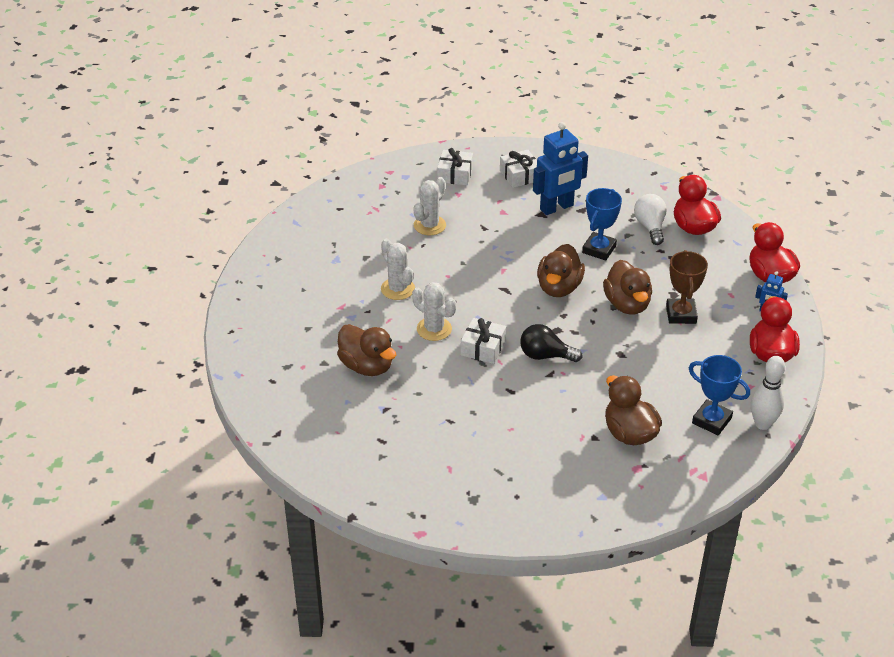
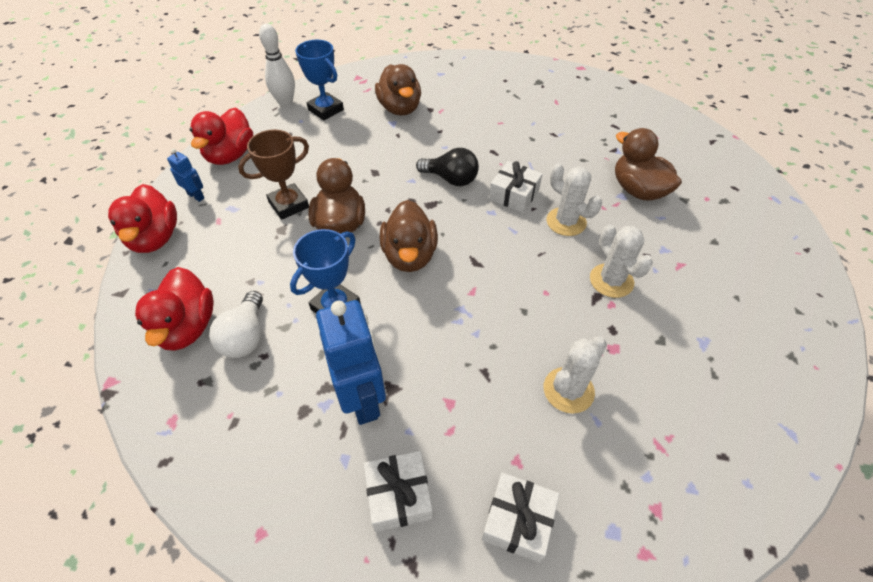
camera: 170 degrees left, 10 degrees up
blue robot [533,122,588,215] -> blue robot turned 90 degrees clockwise [316,300,386,425]
brown duck [537,244,585,297] -> brown duck turned 150 degrees clockwise [380,200,438,272]
brown trophy [666,250,708,324] -> brown trophy turned 45 degrees clockwise [238,130,309,220]

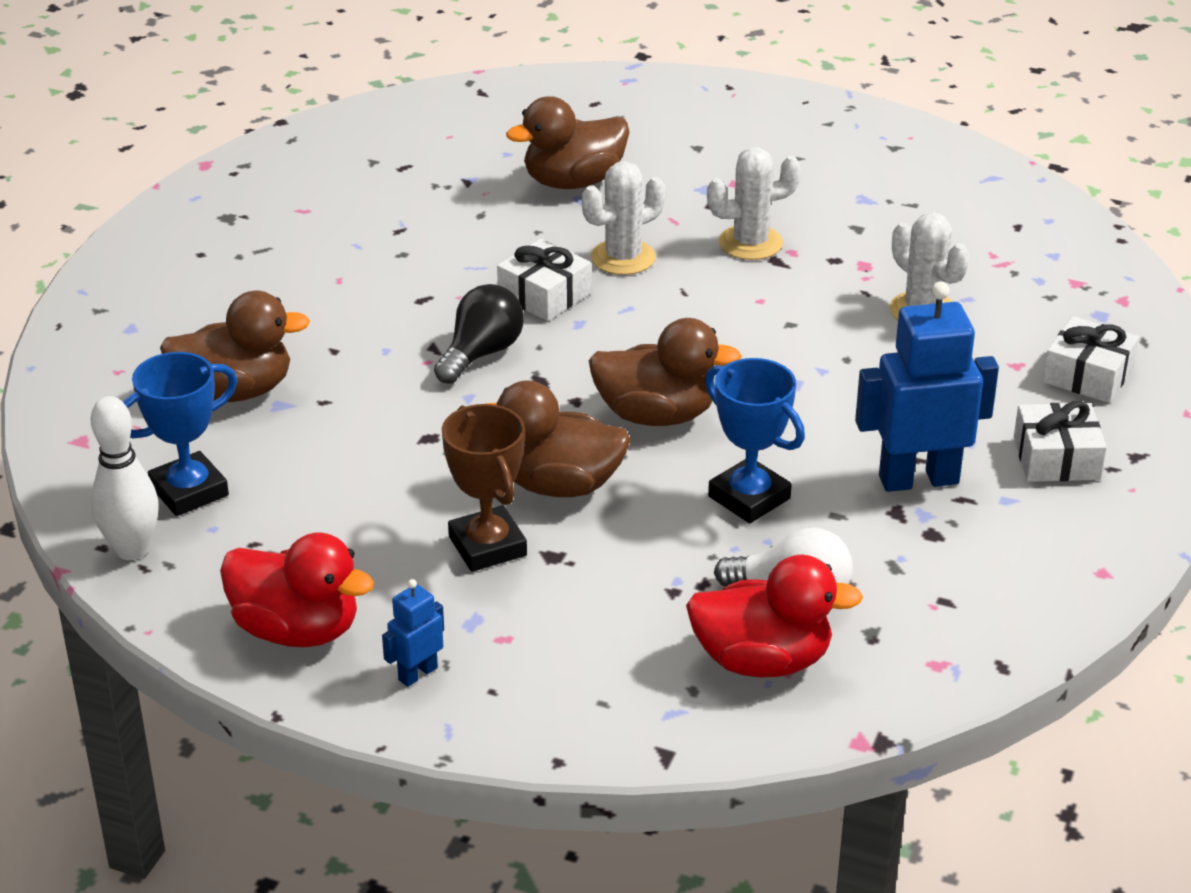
camera: 80 degrees left, 15 degrees down
red duck [108,184,177,253] -> none

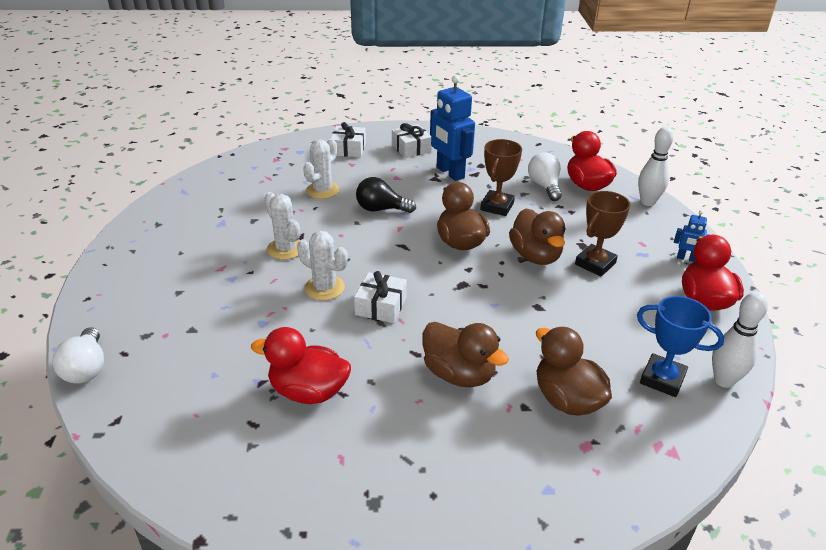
camera: 115 degrees left, 0 degrees up
black light bulb [434,284,524,384] -> black light bulb moved to [356,177,416,213]
brown duck [506,96,630,189] -> brown duck moved to [422,322,509,387]
blue trophy [705,358,805,523] -> brown trophy [480,139,522,216]
none -> white light bulb [52,327,104,384]
none -> red duck [251,327,351,404]
none -> white bowling pin [638,127,674,206]

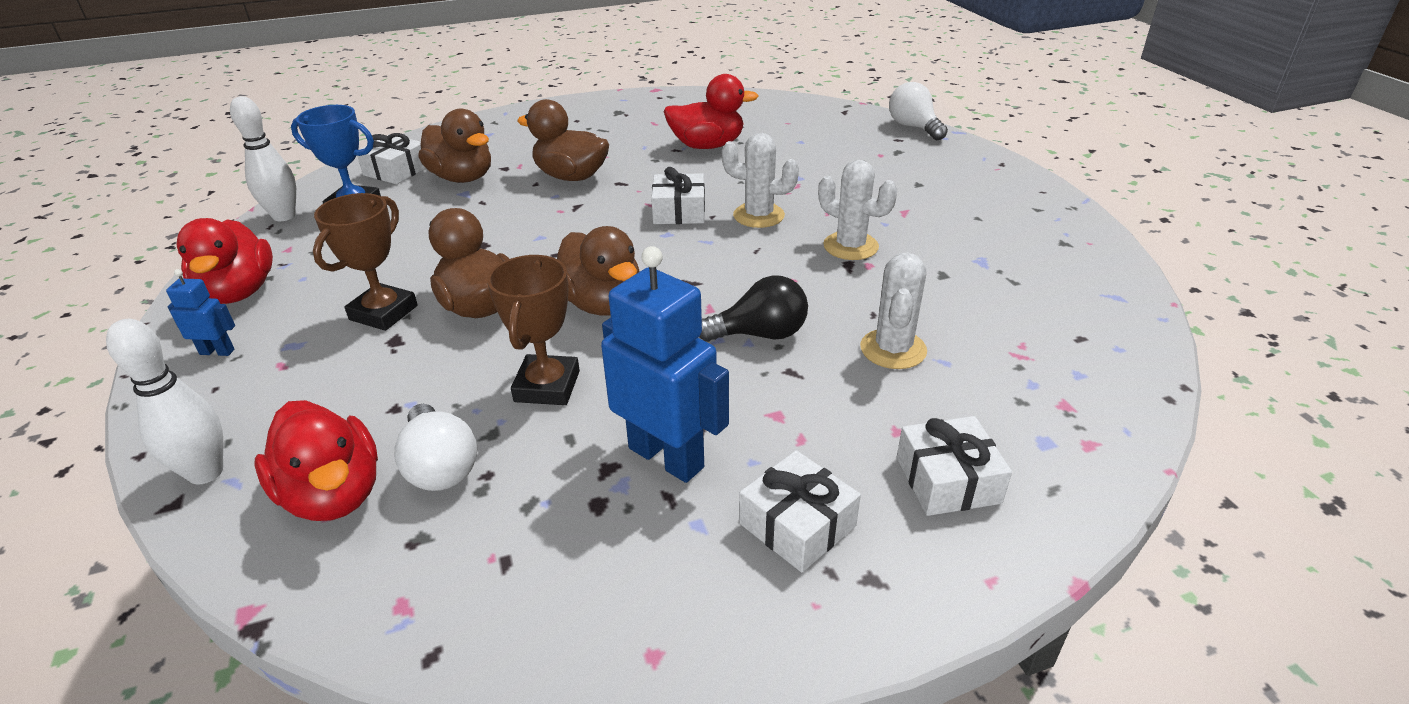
camera: 165 degrees right, 0 degrees up
none -> white gift [357,133,426,184]

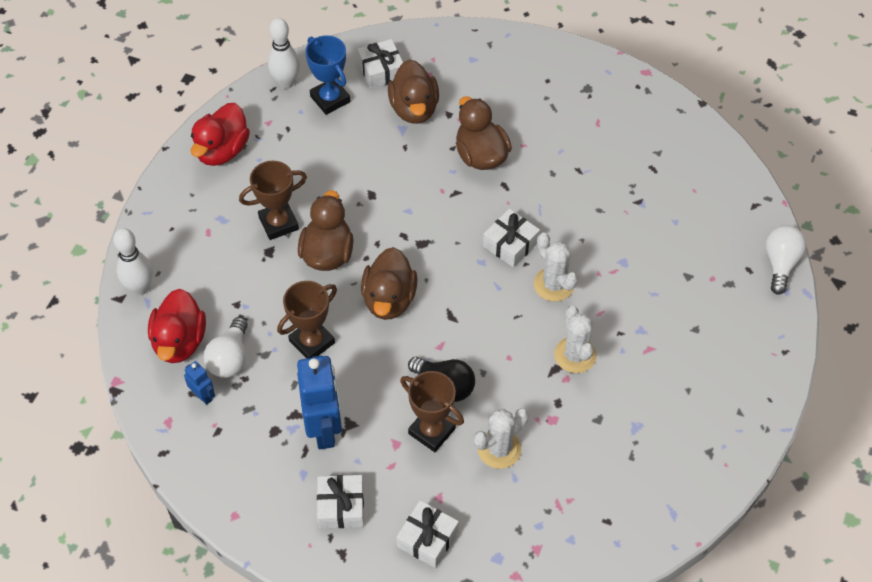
camera: 40 degrees right, 20 degrees up
blue robot [166,269,235,356] -> blue robot moved to [184,361,215,405]
red duck [663,74,759,149] -> none
none -> brown trophy [400,371,464,452]

